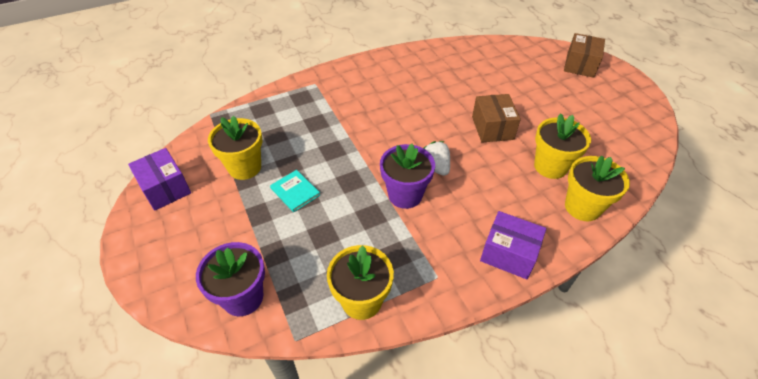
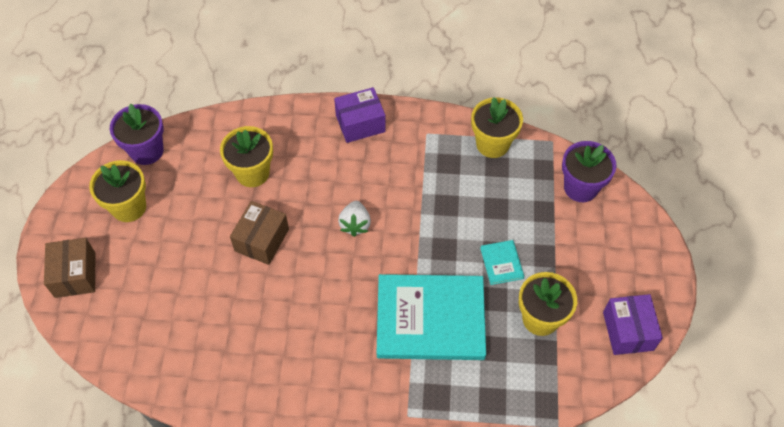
camera: 150 degrees left, 10 degrees up
purple flower pot [380,144,435,209] -> purple flower pot moved to [110,104,164,165]
purple box [480,211,546,279] -> purple box turned 75 degrees counterclockwise [334,87,386,143]
brown box [564,33,605,78] -> brown box turned 60 degrees counterclockwise [44,238,95,298]
yellow flower pot [565,155,630,221] -> yellow flower pot moved to [89,160,146,222]
none -> turquoise book [377,274,486,360]

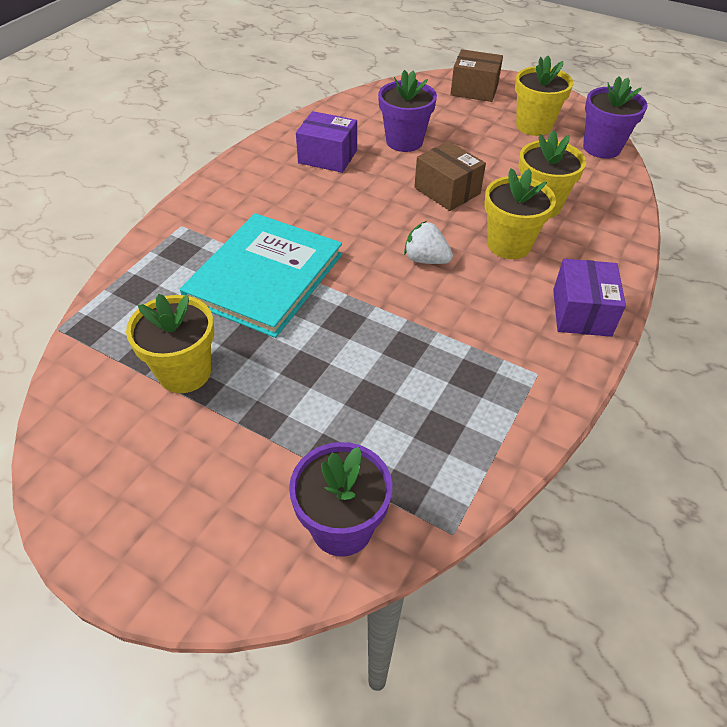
camera: 115 degrees right, 10 degrees down
yellow flower pot [471,97,523,158] -> yellow flower pot moved to [484,168,556,259]
turquoise book [480,240,524,285] -> none
purple box [603,294,663,355] -> purple box moved to [296,111,357,173]
none -> purple flower pot [378,70,437,152]

